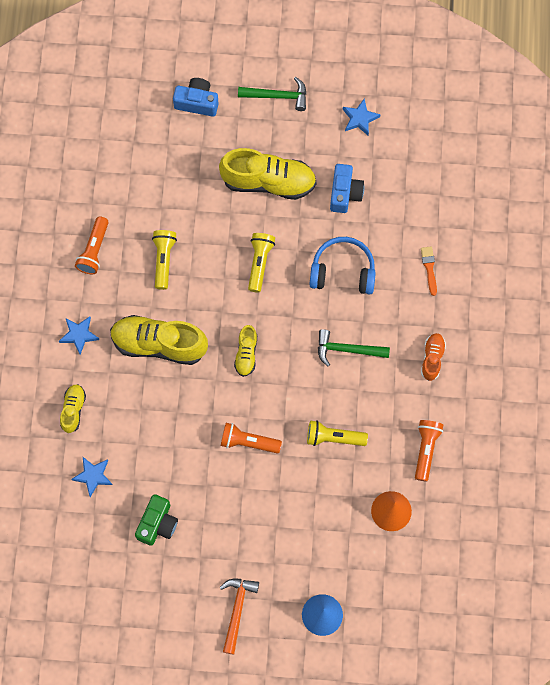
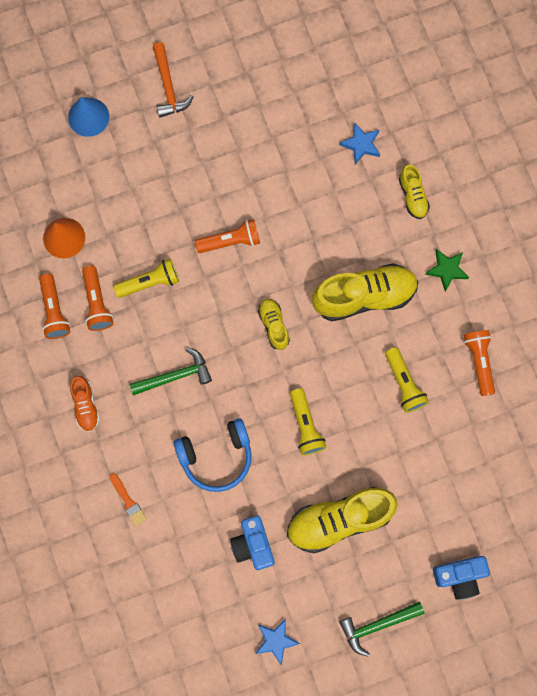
camera: 155 degrees right, 5 degrees up
blue star [59,316,99,355] -> green star [425,249,469,292]
green camera [135,494,178,546] -> none
none -> orange flashlight [82,266,113,331]

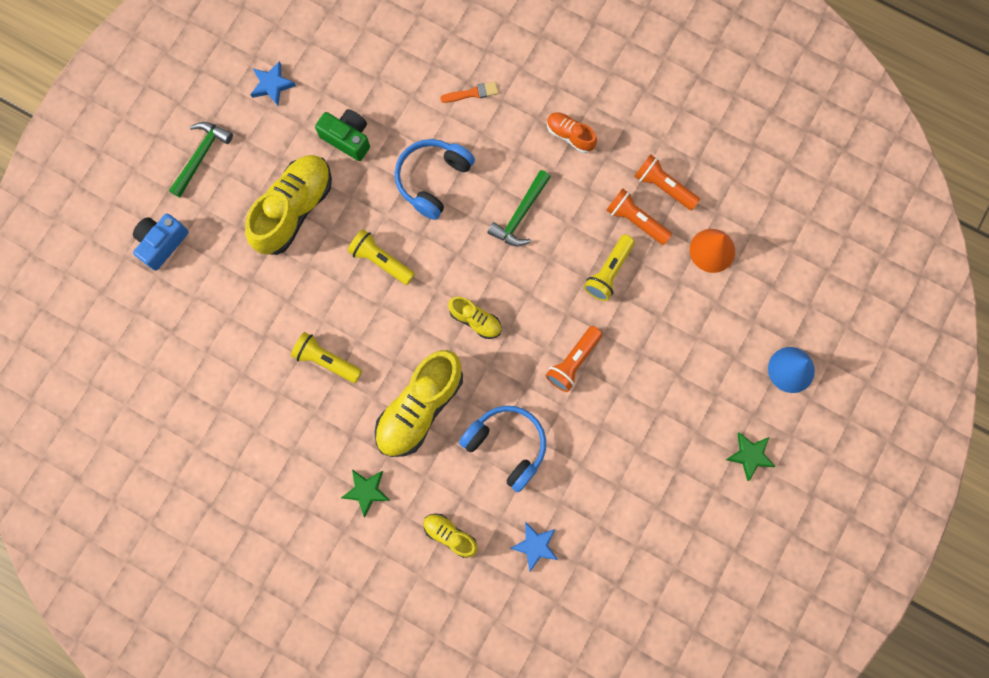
camera: 140 degrees right, 0 degrees up
orange brush [110,473,147,526] -> orange brush turned 150 degrees clockwise [440,82,499,103]
orange hammer [153,42,194,118] -> green star [726,432,776,481]
blue camera [230,516,275,570] -> green camera [315,109,370,161]
orange flashlight [463,330,495,396] -> none
none -> blue headphones [459,406,546,492]

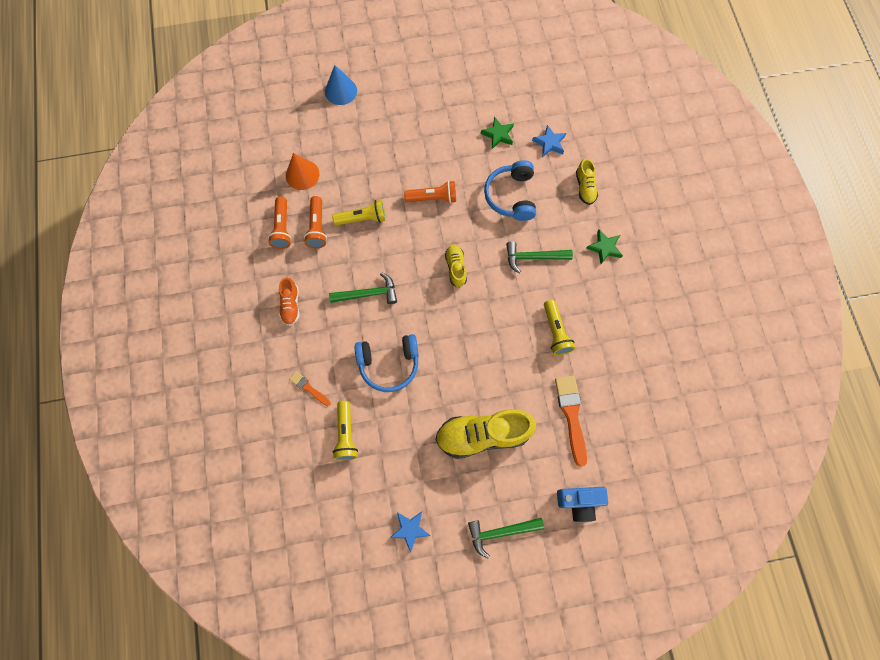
camera: 130 degrees left, 5 degrees down
green camera [315,109,370,161] -> none
yellow flashlight [348,229,415,285] -> yellow flashlight moved to [333,401,358,460]
yellow shoe [375,350,463,457] -> green hammer [506,241,573,274]
green star [726,432,776,481] -> green star moved to [481,117,514,149]
none -> orange brush [555,376,587,467]

